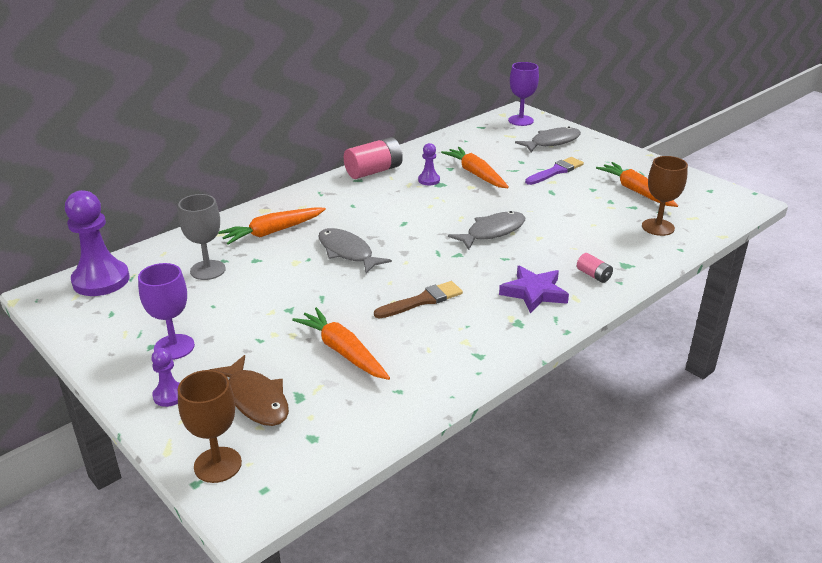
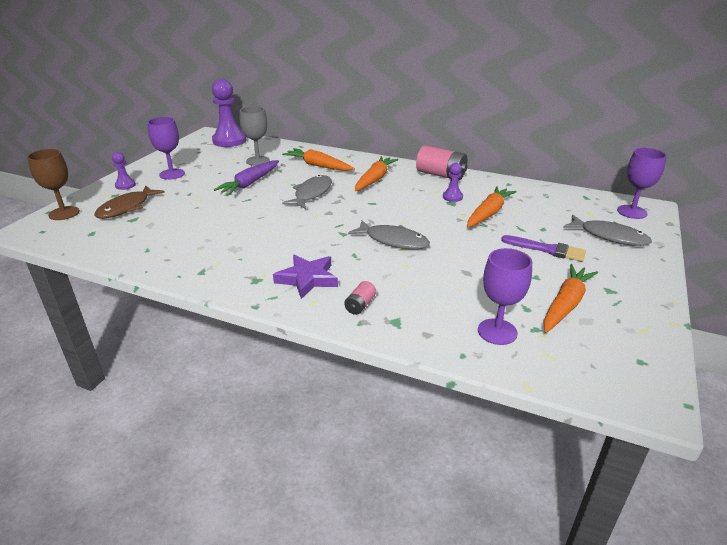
camera: 65 degrees right, 0 degrees up
orange carrot [292,307,390,380] -> orange carrot moved to [355,156,398,192]
brown brush [374,281,463,319] -> none
brown goblet [642,156,688,236] -> purple goblet [478,248,532,345]
none -> purple carrot [214,160,279,195]

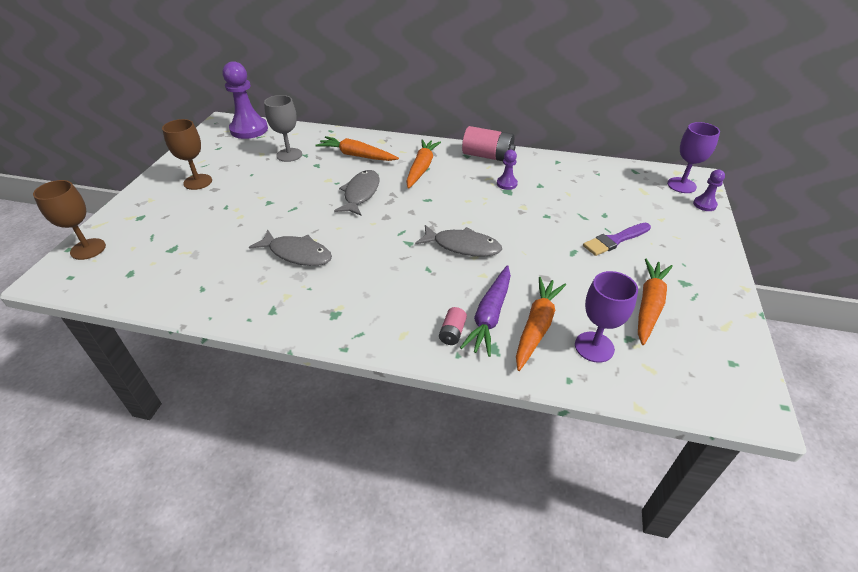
camera: 10 degrees left, 10 degrees up
brown fish [94,186,165,219] -> none
purple pawn [112,152,136,190] -> purple pawn moved to [693,170,725,211]
purple goblet [147,117,185,180] -> brown goblet [162,119,212,190]
purple carrot [214,160,279,195] -> purple carrot moved to [460,265,511,357]
purple star [273,254,338,299] -> none
orange carrot [467,186,516,228] -> orange carrot moved to [516,277,566,371]
purple brush [501,235,586,262] -> purple brush turned 135 degrees clockwise [583,223,651,256]
grey fish [563,215,652,246] -> grey fish moved to [249,229,332,266]

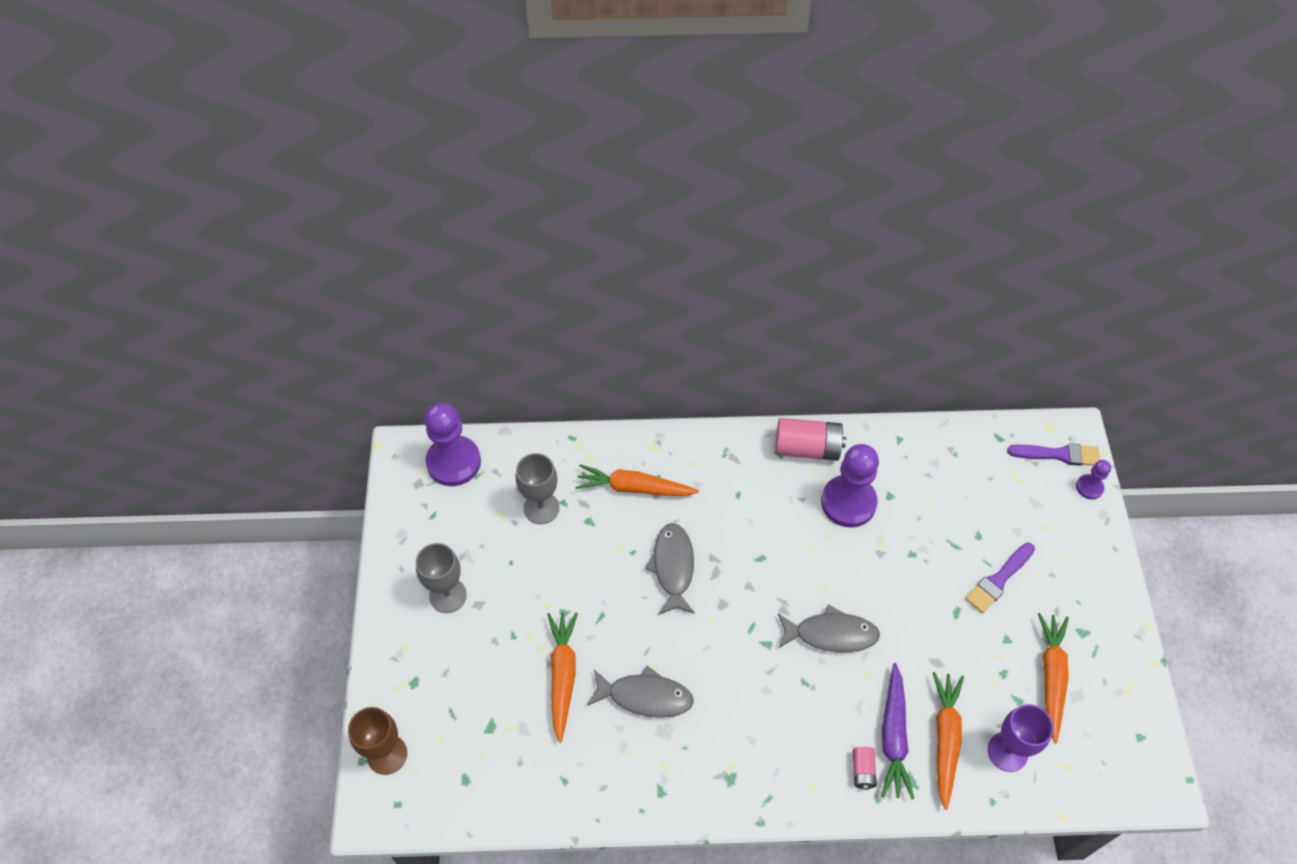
camera: 15 degrees left, 15 degrees up
brown goblet [162,119,212,190] -> grey goblet [416,543,467,613]
orange carrot [406,139,441,189] -> orange carrot moved to [547,612,578,743]
purple pawn [497,150,518,190] -> purple pawn [821,444,879,527], size x2.05
purple goblet [667,122,720,193] -> purple brush [1007,443,1100,466]

